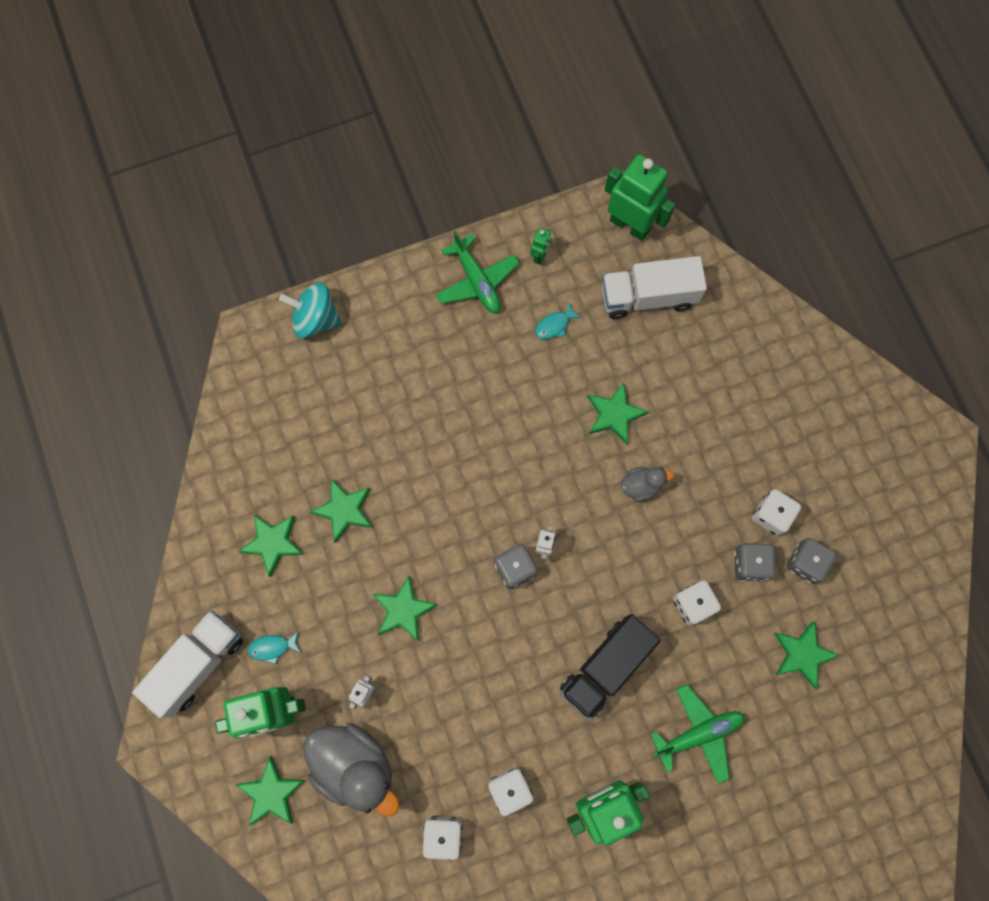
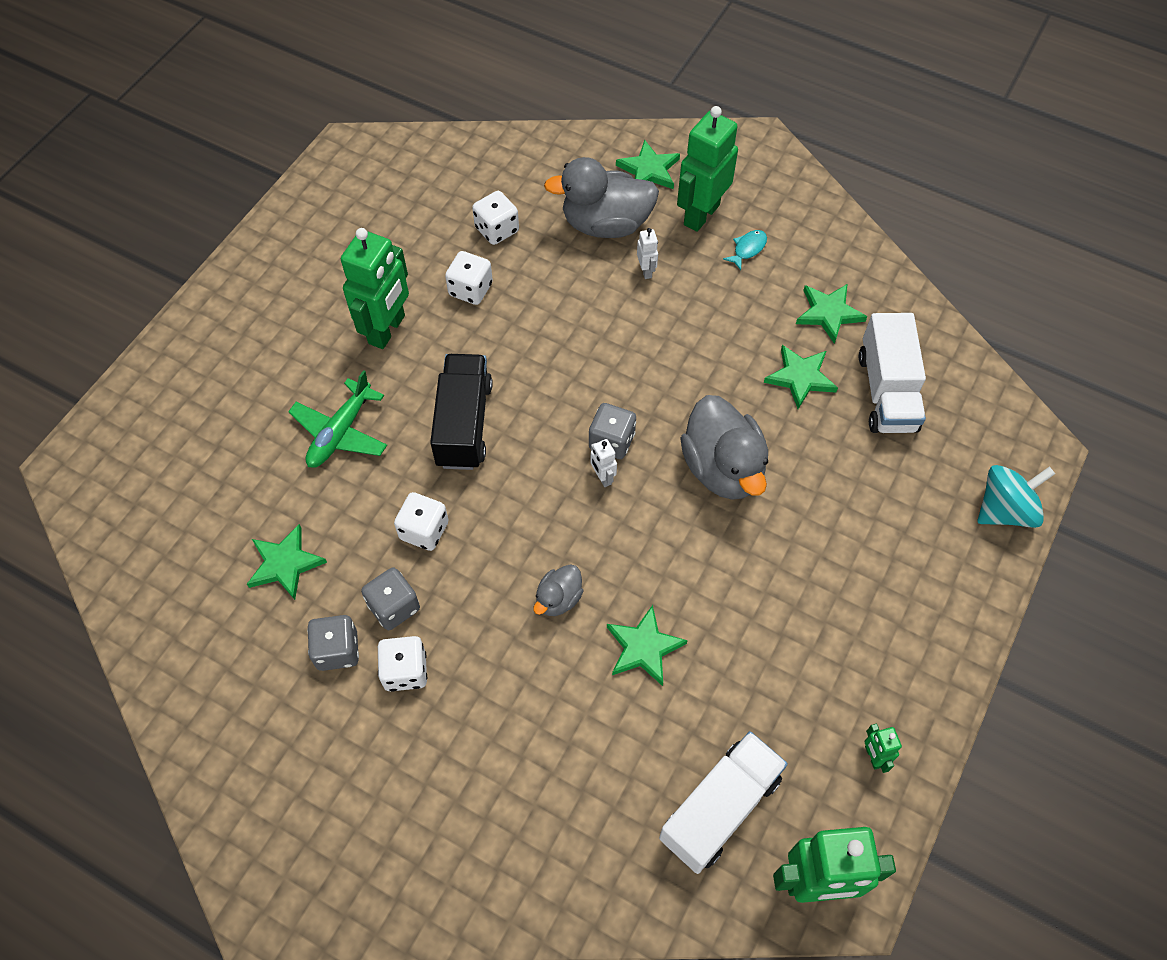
camera: 140 degrees right, 15 degrees down
white truck [132,610,243,718] -> white truck moved to [859,313,926,433]
green star [373,576,437,642] -> none
green plane [436,230,519,313] -> none
turquoise fish [535,302,581,339] -> none
none -> grey duck [680,395,768,500]

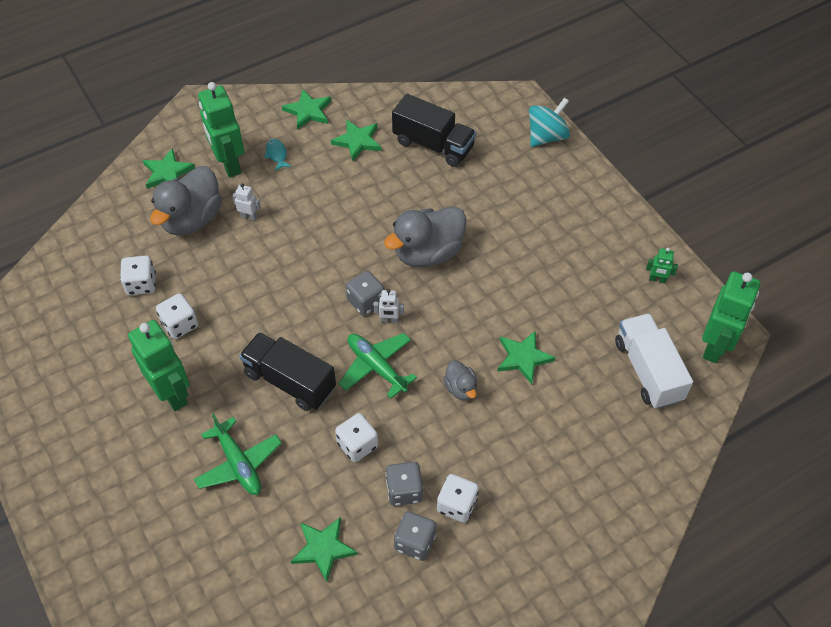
camera: 60 degrees left, 5 degrees down
grey duck [680,395,768,500] -> grey duck turned 135 degrees clockwise [384,206,466,267]
green star [764,345,838,409] -> green star moved to [282,90,331,130]
white truck [859,313,926,433] -> black truck [392,94,476,167]
turquoise spinning top [977,465,1055,528] -> turquoise spinning top turned 45 degrees clockwise [529,98,570,147]
none -> green plane [339,333,417,399]

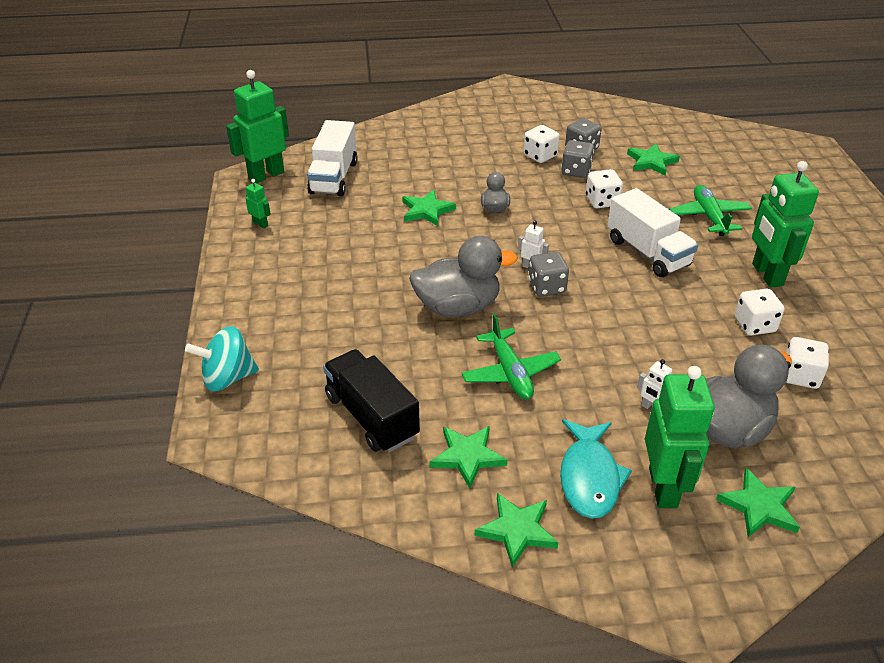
camera: 155 degrees left, 15 degrees down
black truck [239,332,336,411] -> white truck [607,188,698,277]
turquoise fish [264,139,291,171] -> turquoise fish [560,419,632,519], size x2.03
green plane [339,333,417,399] -> green plane moved to [461,314,561,399]

